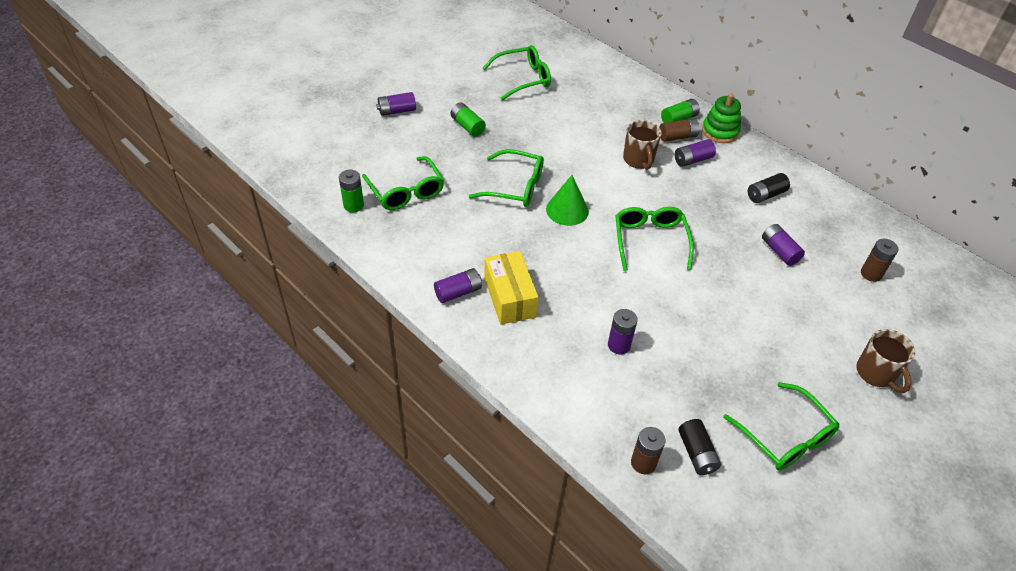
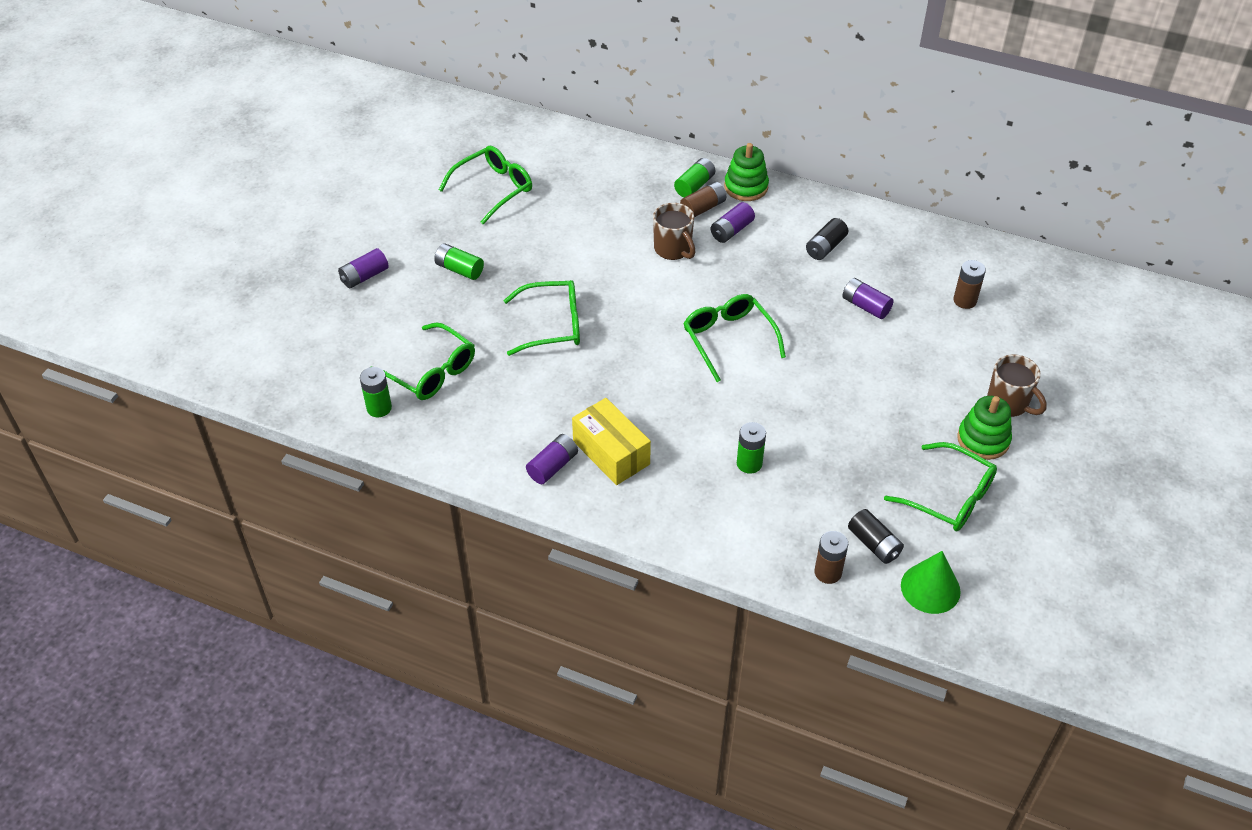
camera: 20 degrees left, 0 degrees up
green cone [546,175,589,226] -> green cone moved to [901,551,961,614]
purple battery [608,309,638,354] -> green battery [737,422,766,474]
none -> green stacking toy [957,396,1012,460]

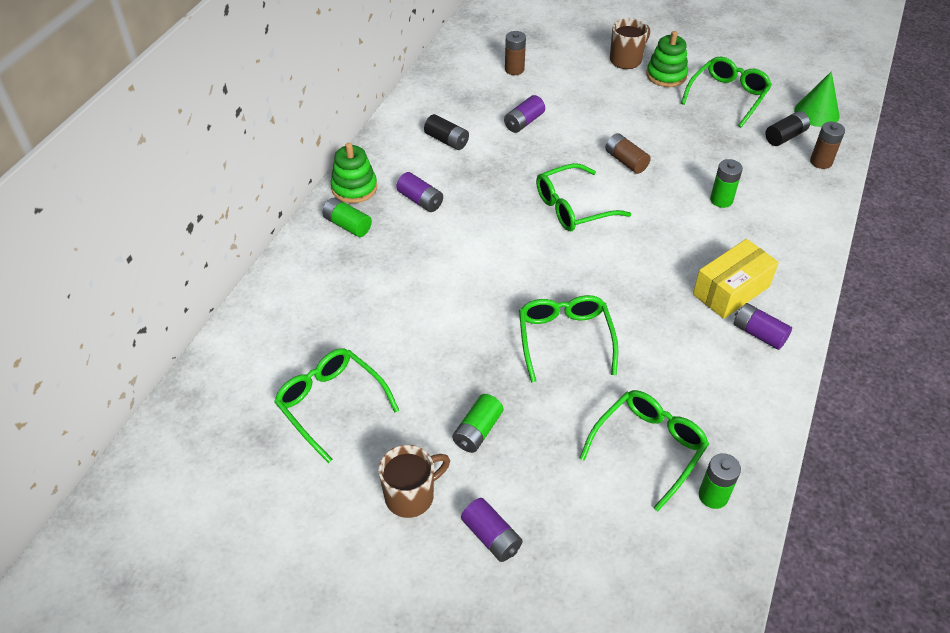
camera: 90 degrees left, 0 degrees up
brown mug [653,203,695,260] -> brown mug moved to [378,445,450,518]
brown battery [680,182,726,217] -> brown battery moved to [605,133,651,174]

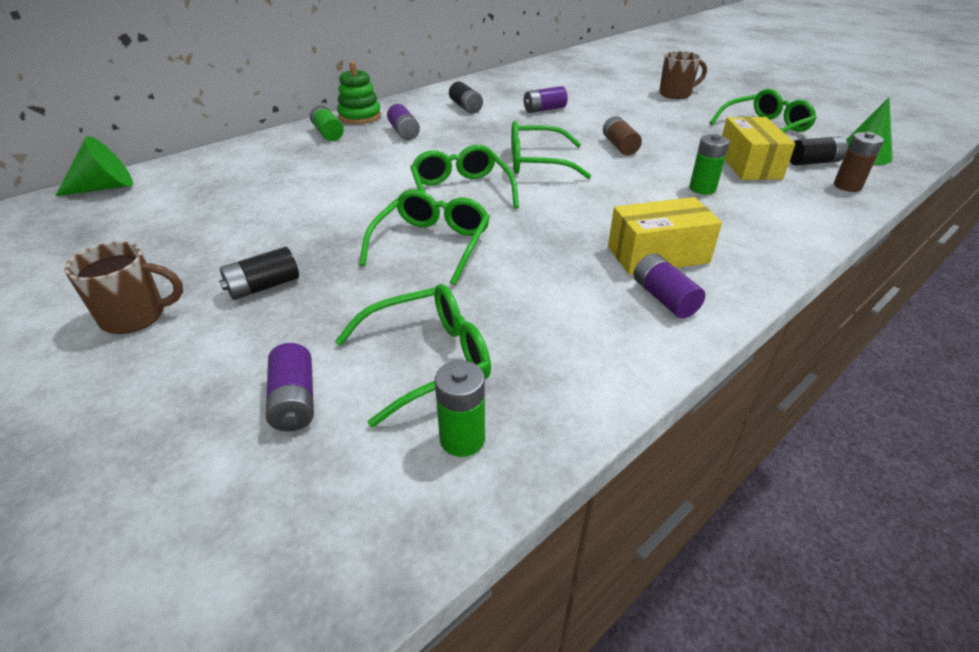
camera: 25 degrees right, 10 degrees down
green glasses [274,348,399,463] -> green glasses moved to [410,145,519,209]
green battery [452,394,503,453] -> black battery [219,247,299,300]
purple battery [461,498,523,562] -> purple battery moved to [266,343,314,431]
brown battery [505,31,526,75] -> none
green stacking toy [646,31,688,87] -> none
none -> green cone [56,136,133,196]
none -> yellow box [722,117,796,180]

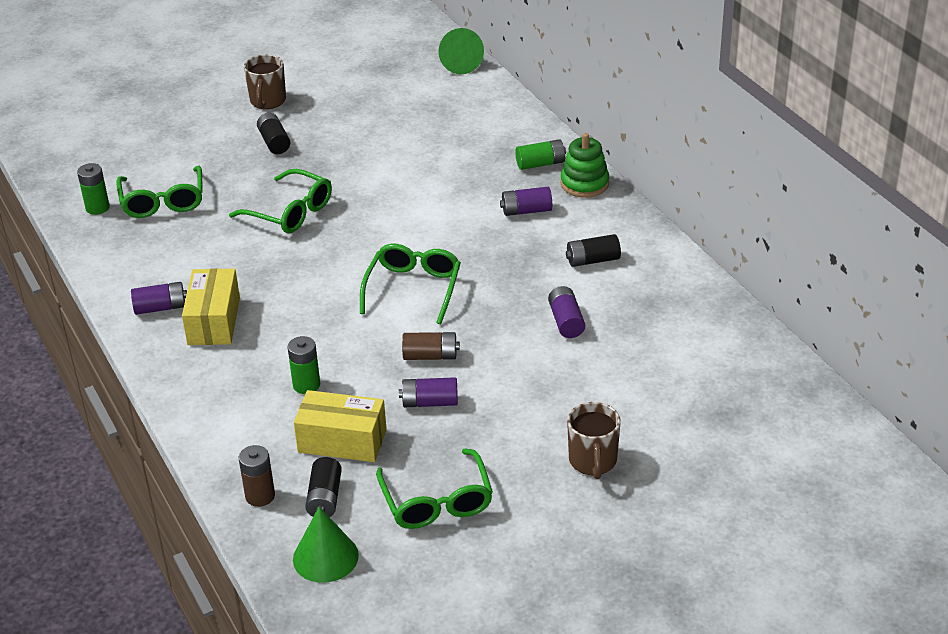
camera: 105 degrees right, 0 degrees up
purple battery [266,343,314,431] -> purple battery moved to [399,377,458,407]
green glasses [410,145,519,209] -> none

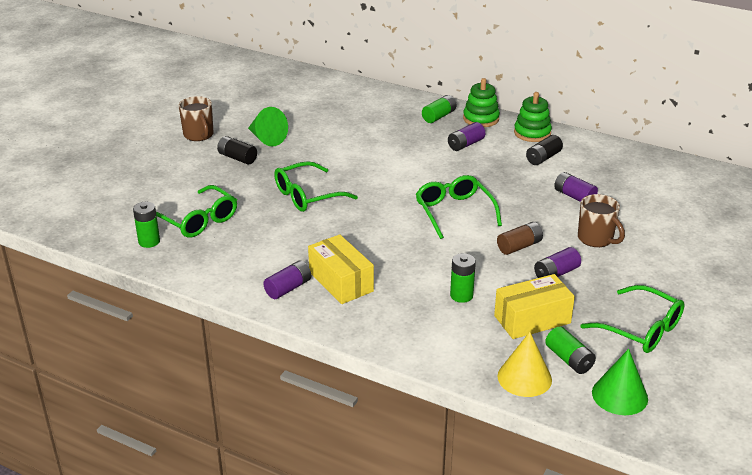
camera: 35 degrees left, 5 degrees down
green glasses [229,169,332,233] -> green glasses turned 150 degrees clockwise [274,161,358,212]
brown battery [239,445,275,507] -> yellow cone [497,332,552,397]
black battery [305,457,342,517] -> green battery [545,326,596,374]
green cone [439,28,484,74] -> green cone moved to [248,107,288,147]
brown mug [567,402,621,479] -> brown mug moved to [578,194,625,247]
none -> green stacking toy [514,92,552,142]

